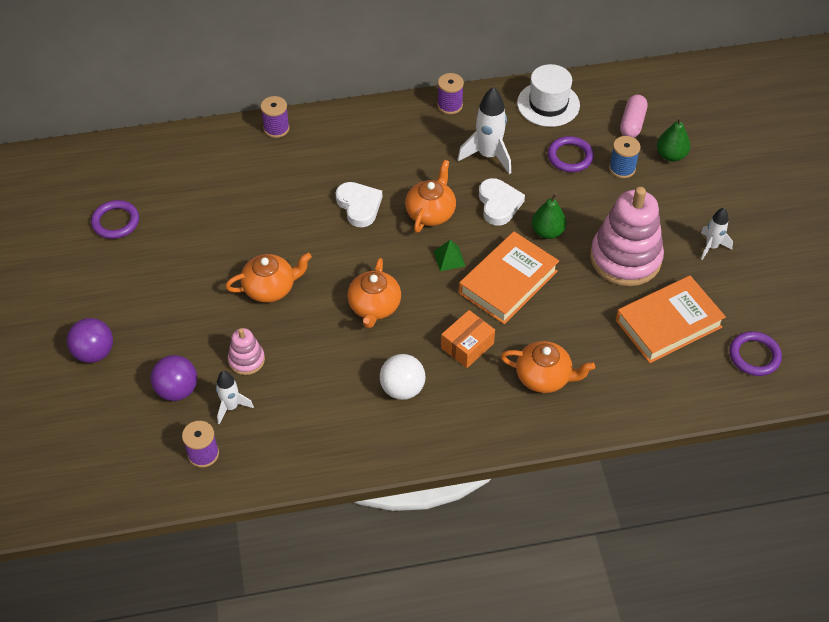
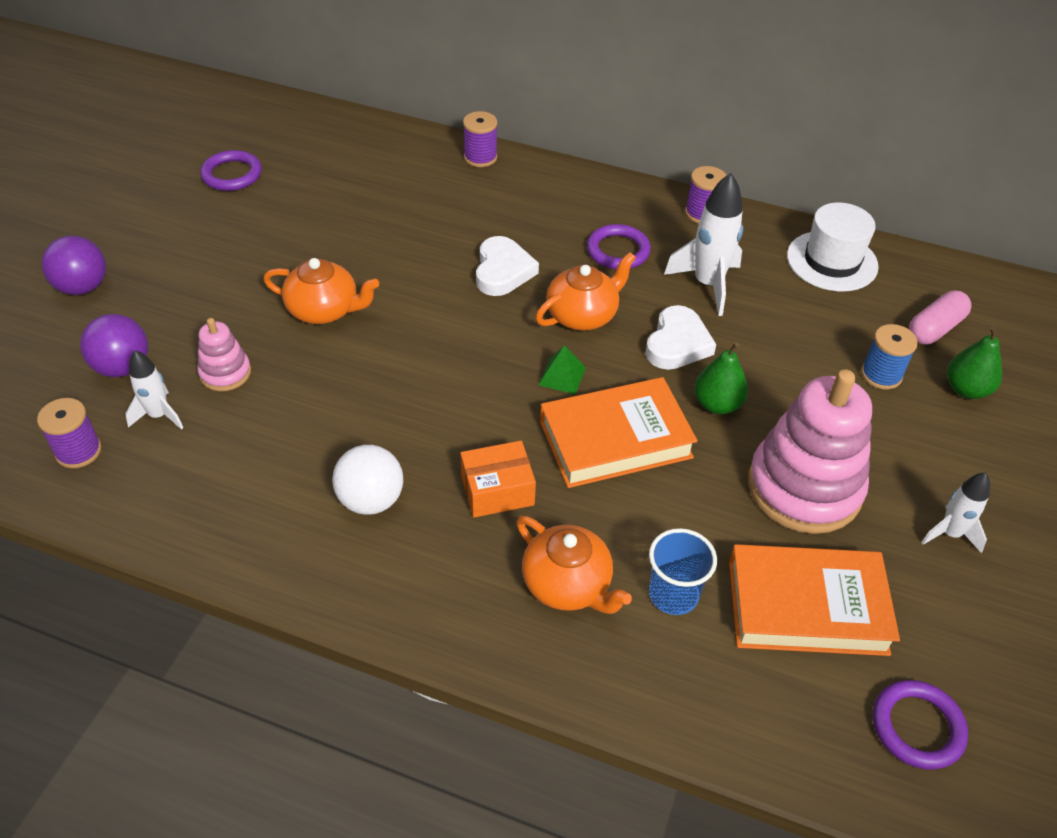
camera: 30 degrees right, 5 degrees down
orange teapot [347,258,401,328] -> none
purple ring [548,136,594,172] -> purple ring moved to [587,224,651,269]
none -> blue cup [649,528,717,615]

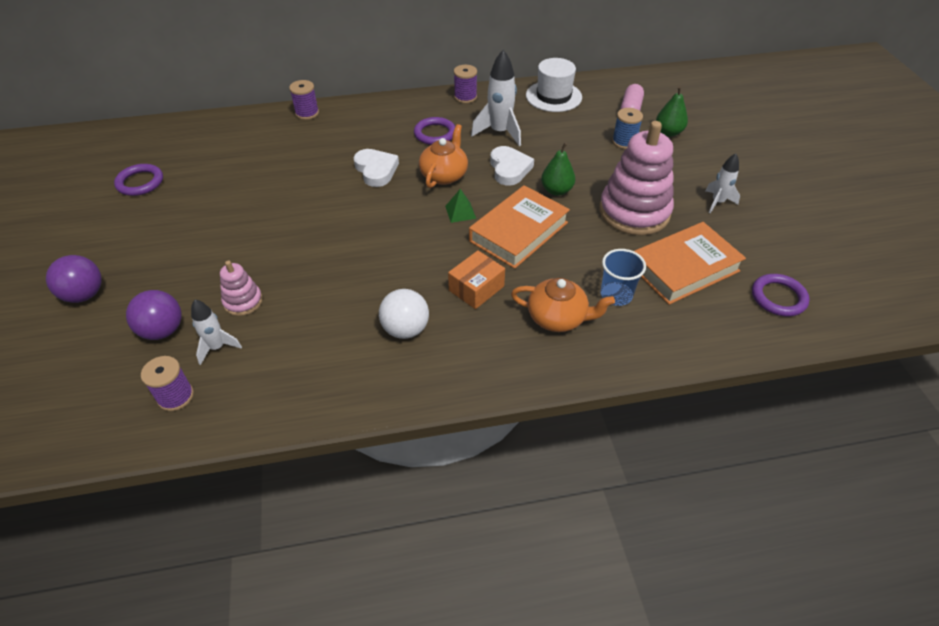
camera: 30 degrees left, 0 degrees up
orange teapot [263,258,379,324] -> none

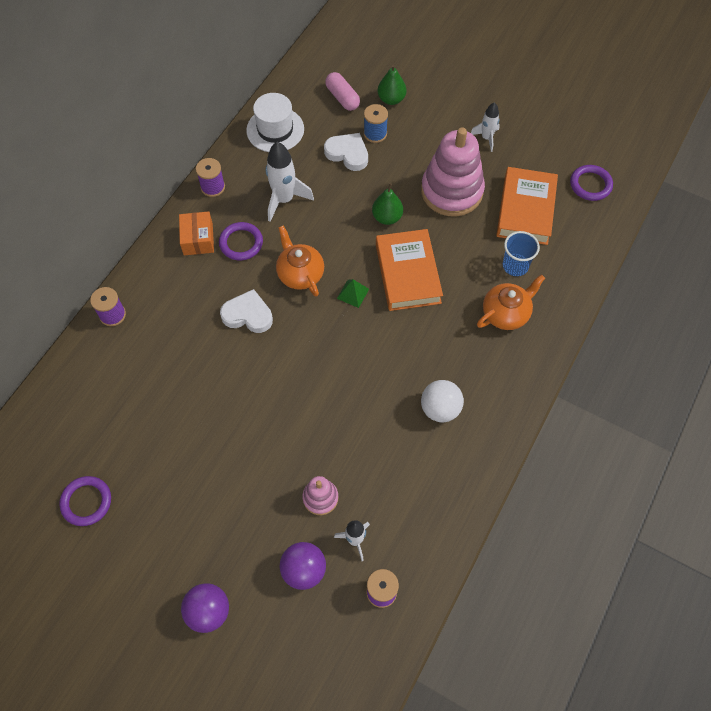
camera: 50 degrees left, 15 degrees up
orange box [448,251,505,309] -> orange box moved to [179,211,214,255]
white heart [490,146,534,186] -> white heart moved to [324,133,368,171]

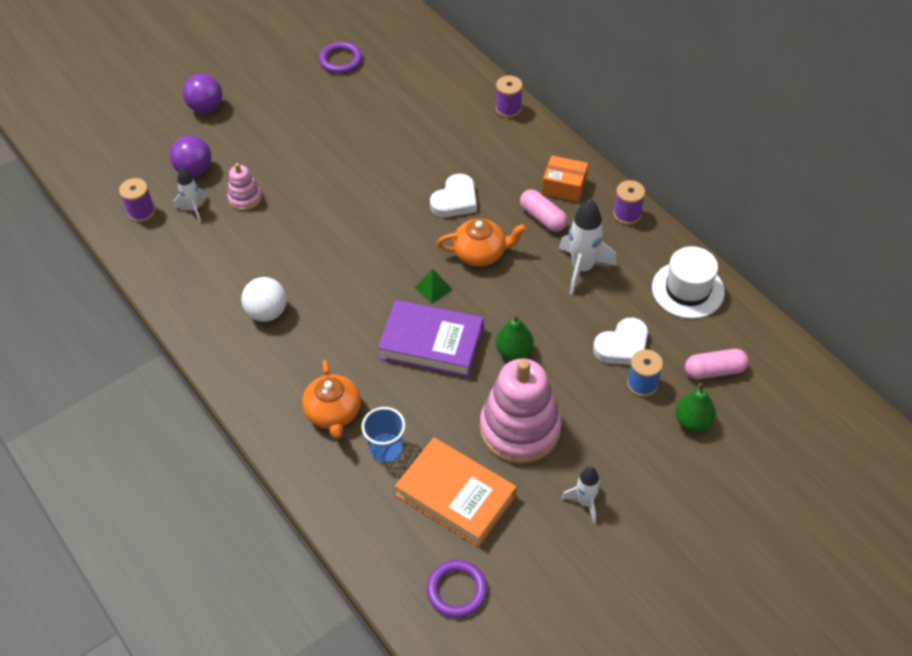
camera: 115 degrees right, 10 degrees down
purple ring [219,222,263,260] -> pink capsule [520,189,567,232]
orange book [376,229,443,311] -> purple book [378,300,483,378]

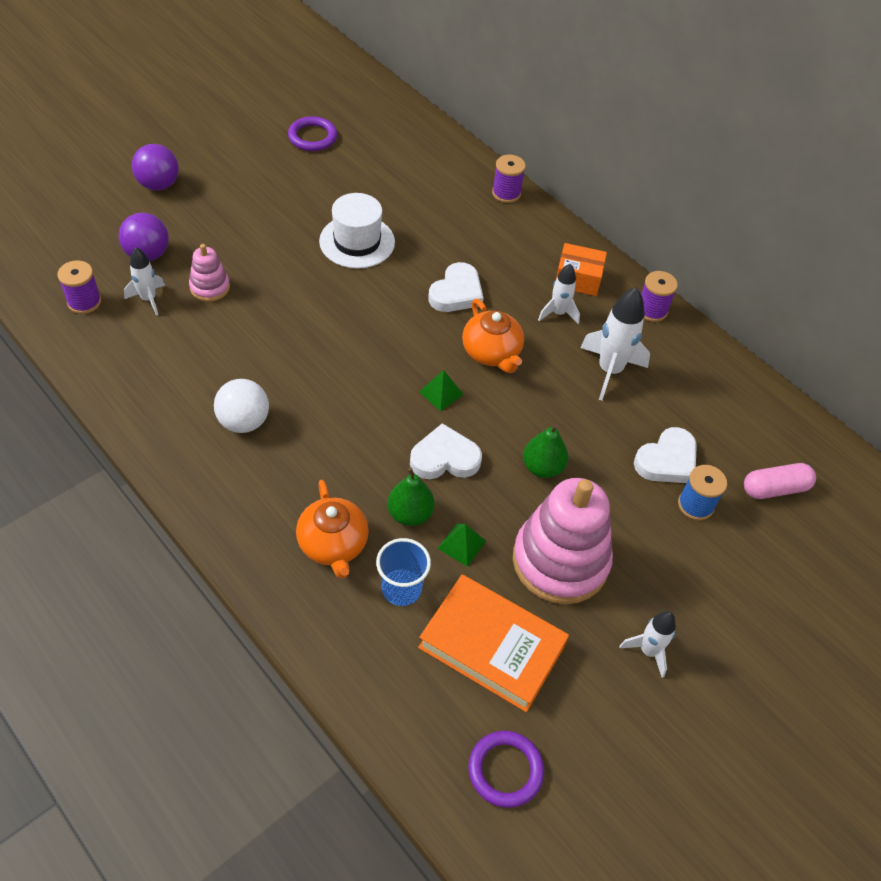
camera: 10 degrees left, 0 degrees up
purple book [378,300,483,378] -> white heart [410,423,482,479]
orange teapot [437,219,527,267] -> orange teapot turned 75 degrees clockwise [462,299,524,373]
pink capsule [520,189,567,232] -> white rocket [538,264,580,324]
white hat [652,246,725,319] -> white hat moved to [319,193,395,269]
green pear [675,383,716,432] -> green pear moved to [387,467,435,526]
none -> green pyramid [437,523,486,567]

